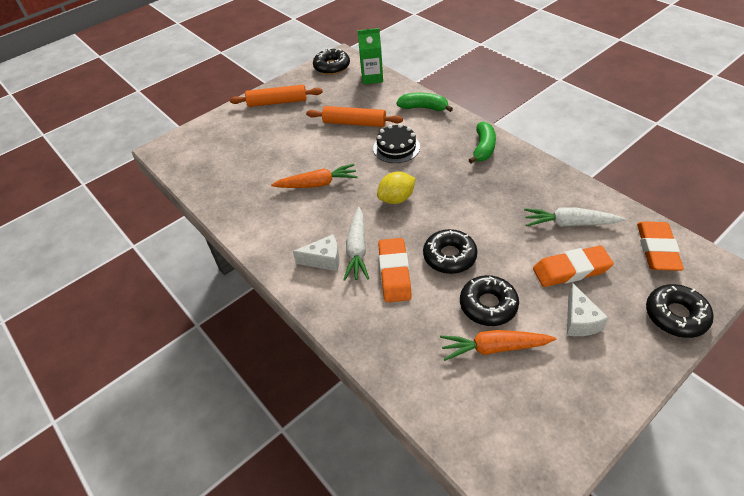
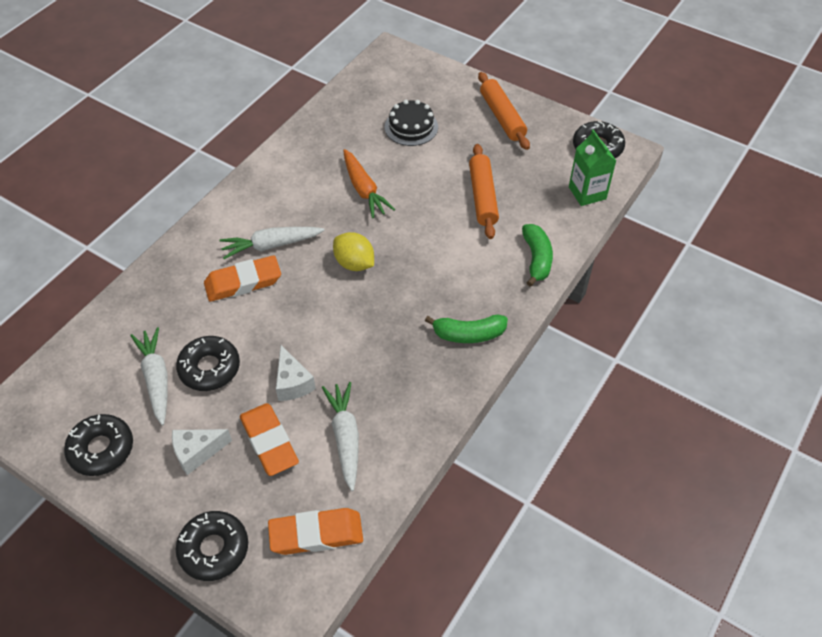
camera: 70 degrees right, 5 degrees up
white cheese [293,234,340,271] -> white cheese moved to [276,345,316,401]
black cake [373,124,420,163] -> black cake moved to [385,100,438,146]
black donut [423,229,477,274] -> black donut moved to [64,414,133,476]
orange carrot [440,330,556,361] -> white carrot [130,327,168,425]

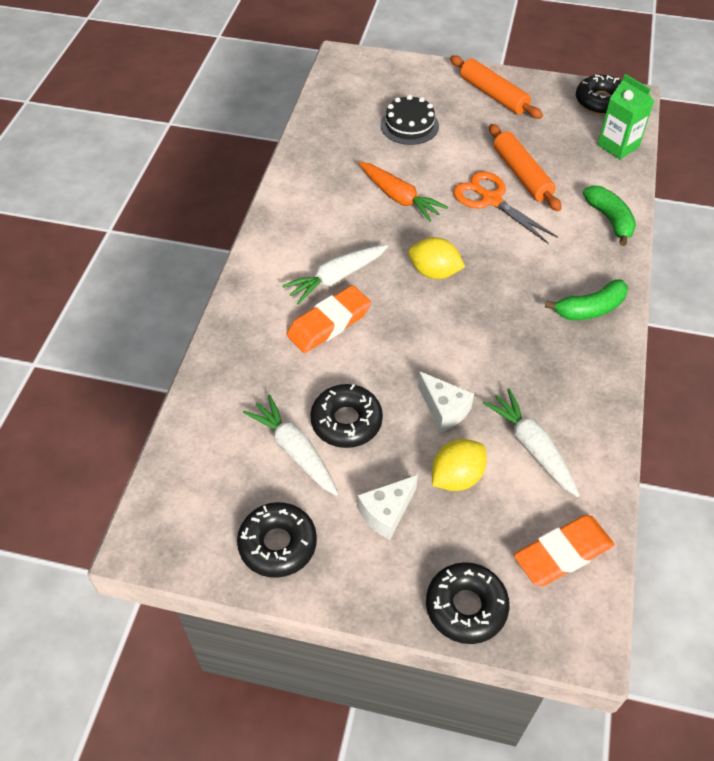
camera: 20 degrees left, 0 degrees up
orange eraser [240,403,299,476] -> yellow lemon [432,439,487,491]
none -> orange scissors [453,171,558,244]

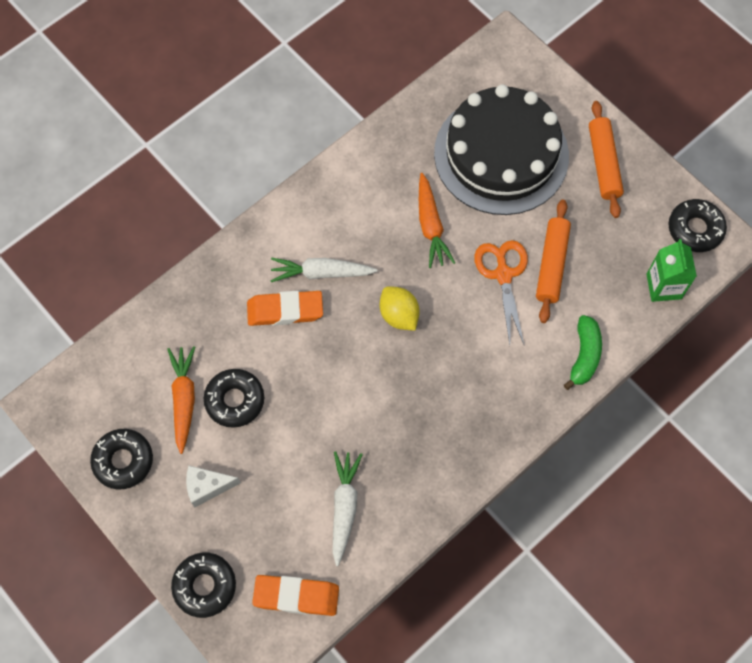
camera: 35 degrees right, 15 degrees up
white carrot [243,394,338,496] -> orange carrot [168,346,195,454]
black cake [381,95,439,145] -> black cake [434,84,569,215], size x2.28
white cheese [418,371,474,432] -> none
yellow lemon [432,439,487,491] -> none
green banana [545,279,628,320] -> none

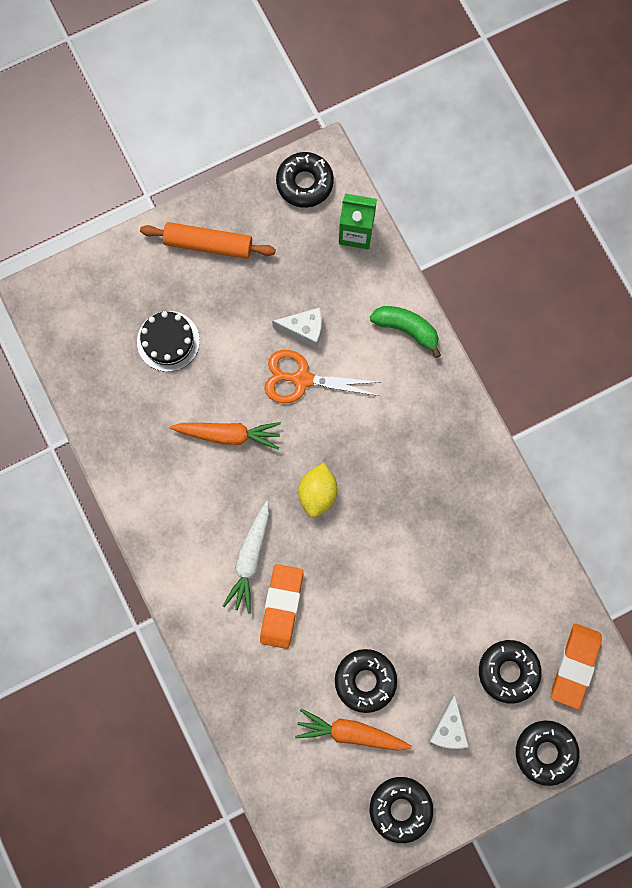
camera: 75 degrees left, 10 degrees up
white carrot [333,451,363,566] -> none
yellow lemon [380,286,420,331] -> yellow lemon turned 60 degrees counterclockwise [298,463,337,518]
black cake [434,84,569,215] -> black cake [137,311,200,372], size x0.44
orange rolling pin [536,200,571,323] -> white cheese [272,307,322,348]
none -> black donut [479,640,542,704]

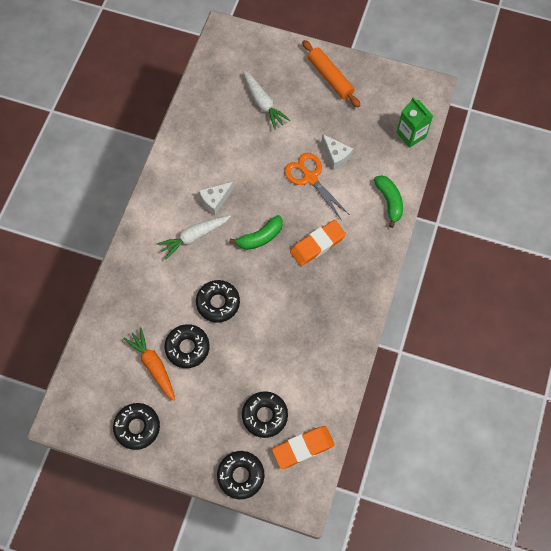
camera: 45 degrees right, 10 degrees down
black cake [137,311,200,372] -> white carrot [243,71,290,129]
orange carrot [170,422,281,449] -> none
orange eraser [260,564,303,649] -> orange eraser moved to [290,220,346,266]
black donut [276,152,334,208] -> black donut moved to [196,280,240,323]
yellow lemon [298,463,337,518] -> green banana [230,215,283,250]
white cheese [428,694,469,749] -> white cheese moved to [199,182,234,215]

